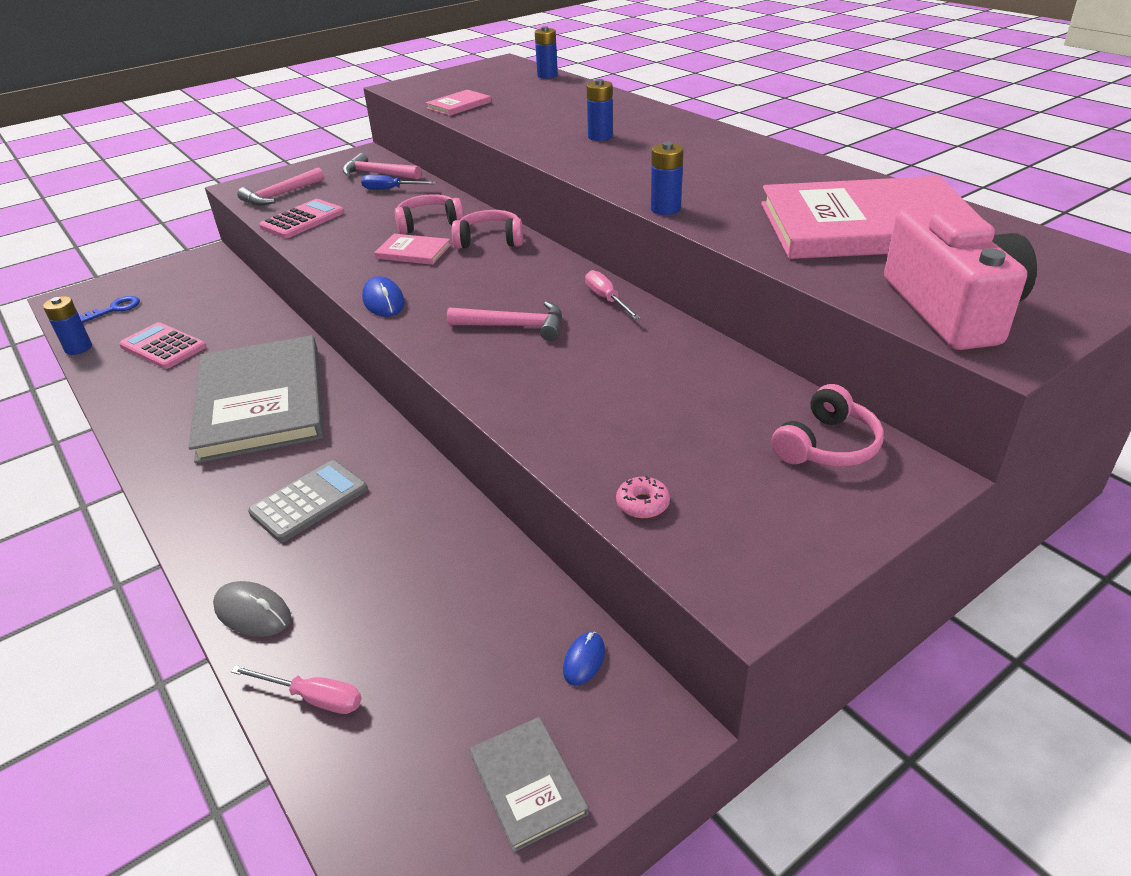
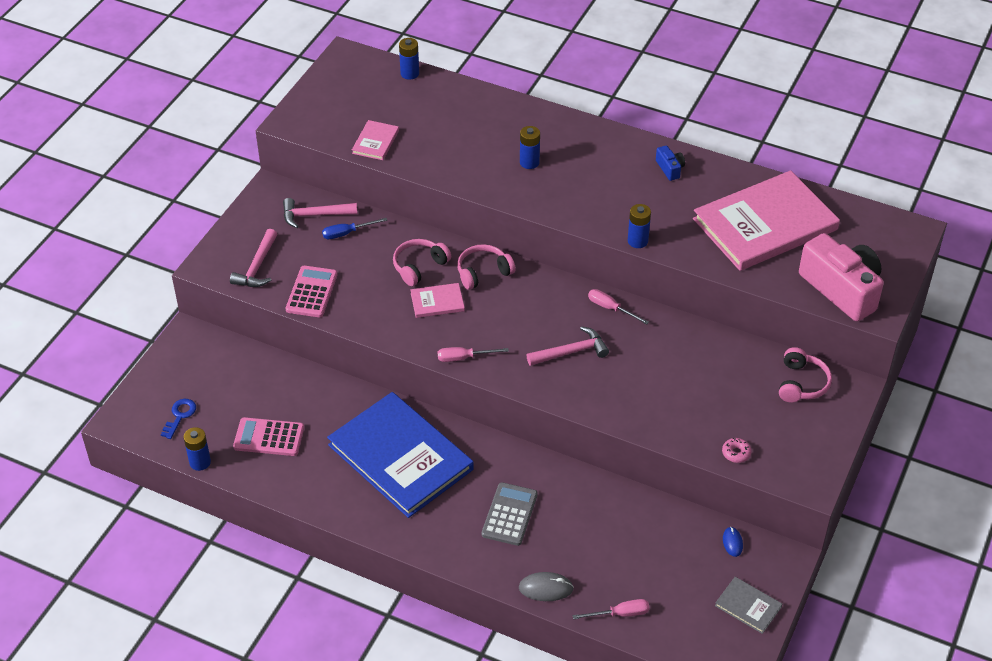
camera: 30 degrees left, 10 degrees up
grey book [188,335,324,463] -> blue book [327,392,474,518]
blue mouse [362,276,405,317] -> pink screwdriver [438,347,509,362]
none -> blue camera [656,145,685,181]

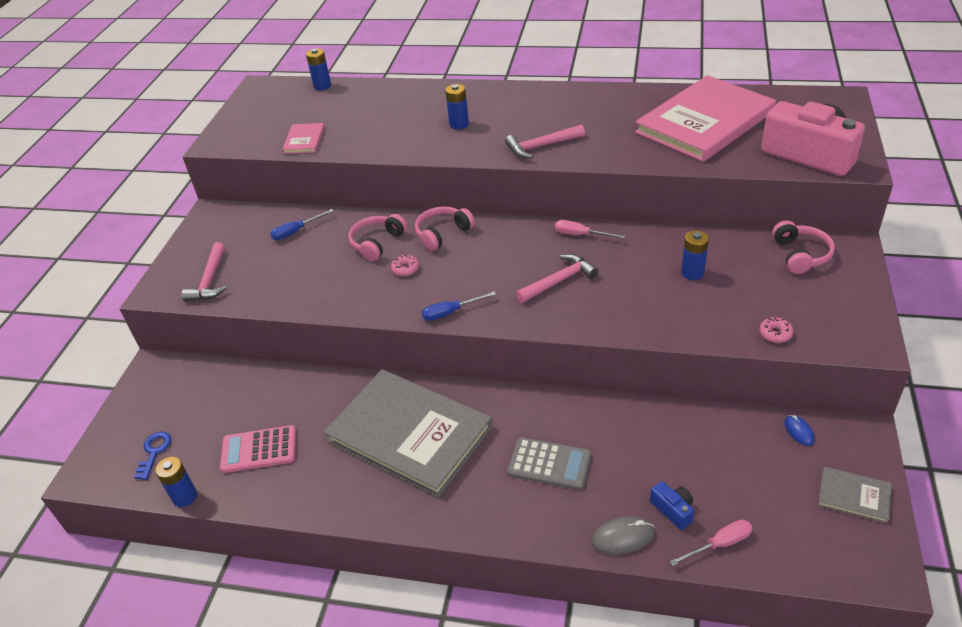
camera: 10 degrees left, 5 degrees down
pink hammer [283,198,357,228] -> pink hammer moved to [505,124,585,158]
pink calculator [286,266,338,317] -> none
blue book [327,392,474,518] -> grey book [324,369,493,498]
pink book [411,283,465,318] -> pink donut [391,254,419,276]
pink screwdriver [438,347,509,362] -> blue screwdriver [422,291,496,321]
grey calculator [482,482,538,546] -> grey calculator turned 105 degrees clockwise [507,437,591,490]
blue battery [628,204,651,248] -> blue battery moved to [681,230,709,280]
blue camera [656,145,685,181] -> blue camera moved to [650,481,694,530]

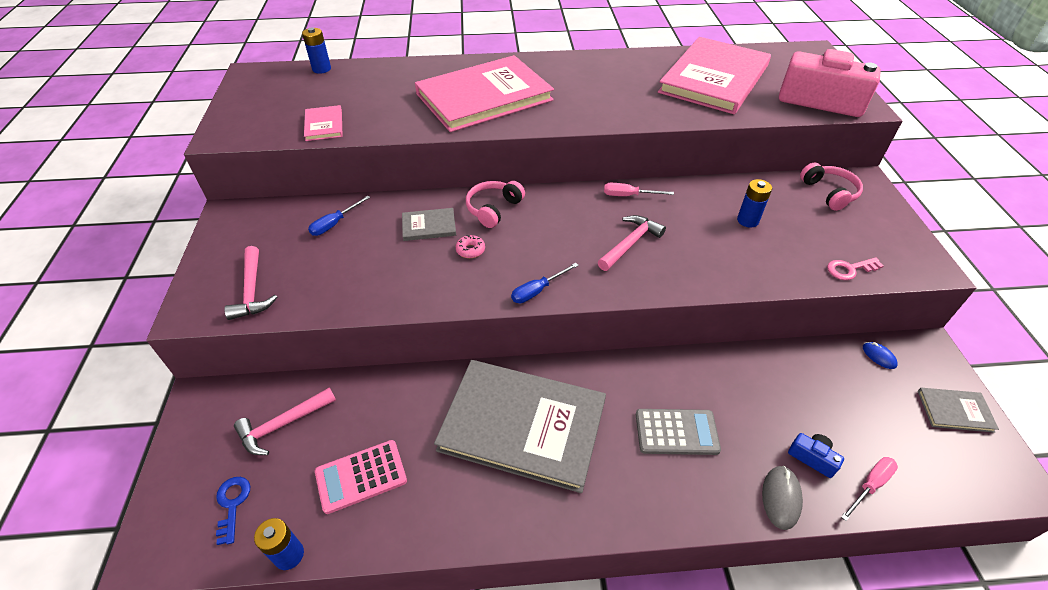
camera: 20 degrees left, 5 degrees up
pink headphones [349,214,407,261] -> grey book [402,208,456,241]
blue battery [445,84,469,130] -> pink book [415,55,554,132]
pink hammer [505,124,585,158] -> pink hammer moved to [234,388,336,455]
grey mouse [591,516,655,555] -> grey mouse turned 45 degrees counterclockwise [762,466,803,530]
pink donut [759,317,794,343] -> pink key [827,257,883,280]

